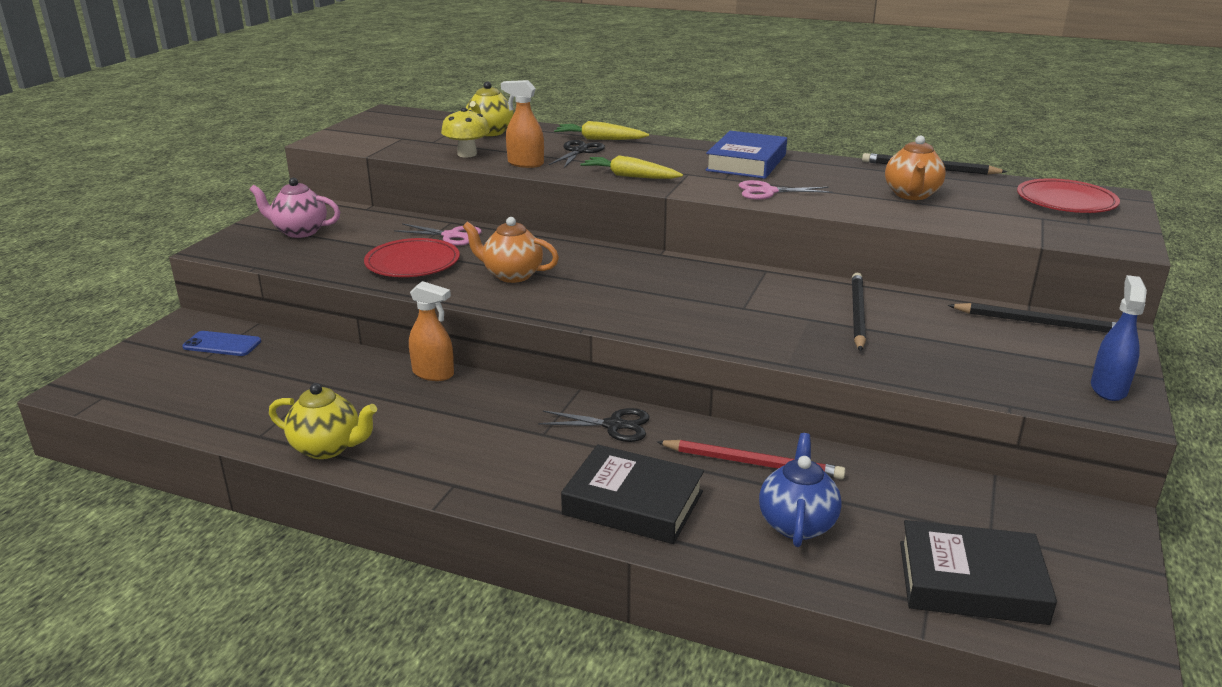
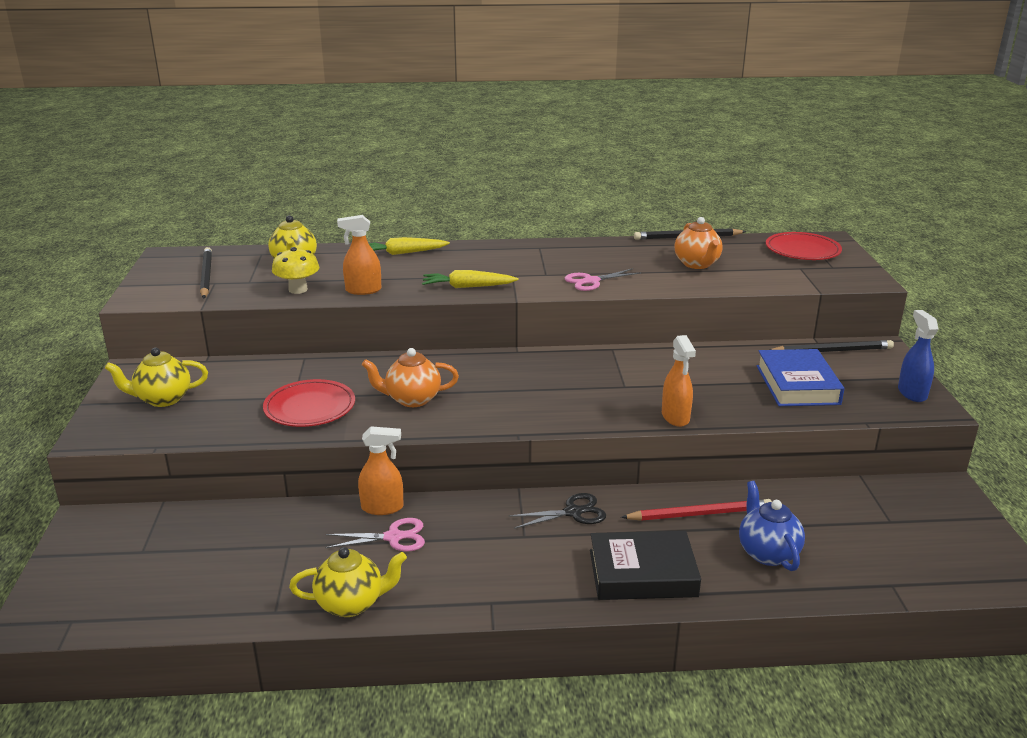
camera: 25 degrees left, 0 degrees up
blue phone [182,331,261,356] -> none
pink teapot [249,178,340,238] -> yellow teapot [105,348,208,407]
pink scissors [394,223,482,246] -> pink scissors moved to [325,518,425,552]
black scissors [548,140,605,168] -> none
blue book [705,131,787,179] -> blue book moved to [757,349,844,406]
black pencil [852,273,866,351] -> black pencil moved to [200,247,212,299]
black book [900,520,1057,625] -> none
none -> orange spray bottle [662,335,696,427]

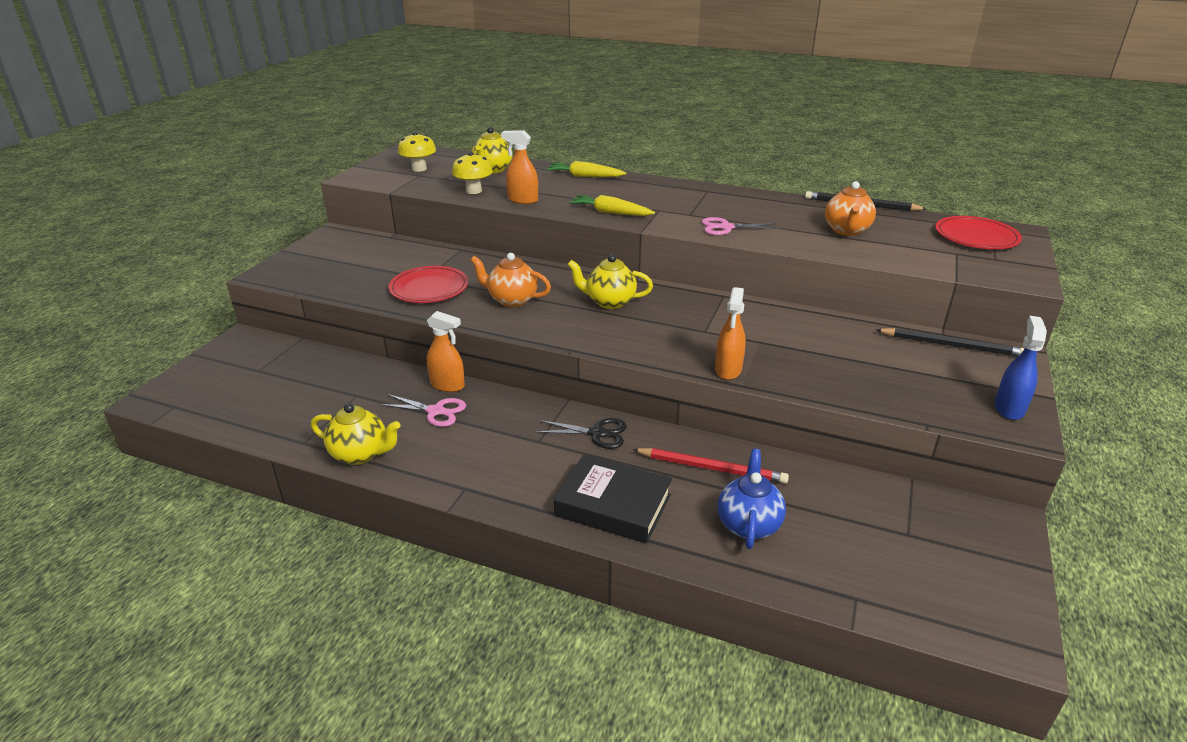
camera: 25 degrees right, 5 degrees up
yellow teapot [105,348,208,407] -> yellow teapot moved to [567,254,653,309]
black pencil [200,247,212,299] -> yellow mushroom [398,132,436,172]
blue book [757,349,844,406] -> none

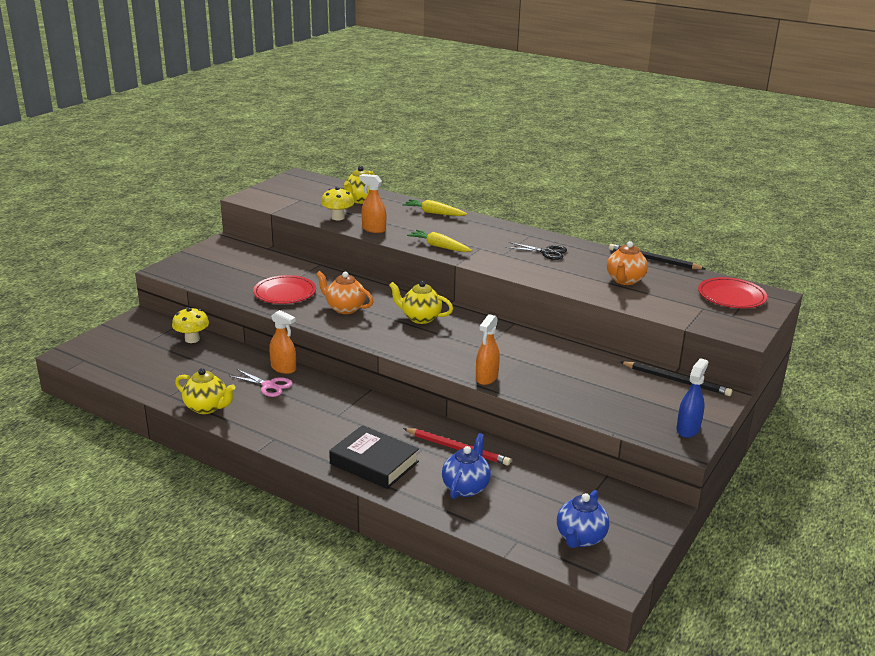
camera: 10 degrees right, 5 degrees down
yellow mushroom [398,132,436,172] -> yellow mushroom moved to [172,307,209,343]
black scissors [535,418,627,449] -> black scissors moved to [505,242,567,260]
pink scissors [702,217,780,235] -> none
none -> blue teapot [557,490,609,548]

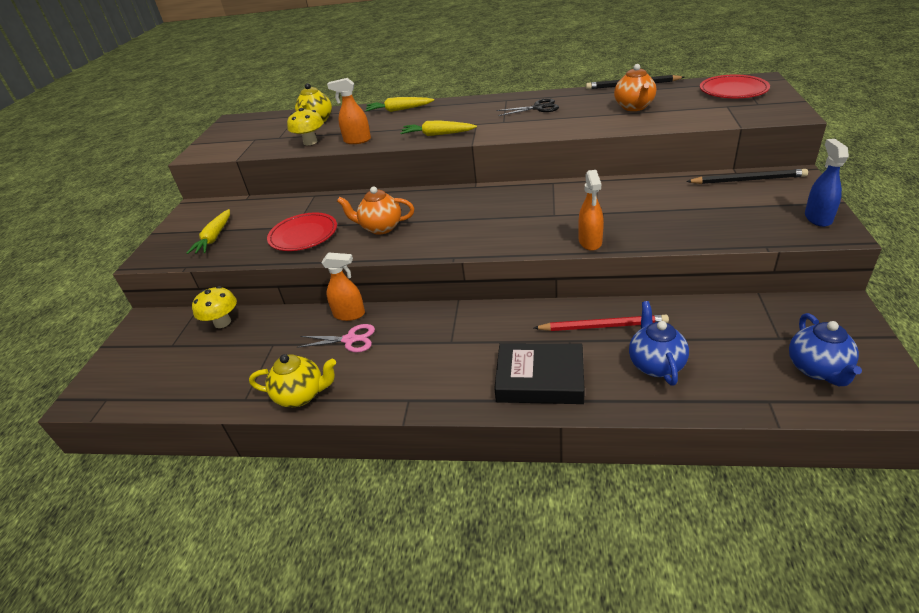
camera: 20 degrees left, 10 degrees up
yellow teapot [389,281,453,324] -> none
none -> yellow carrot [187,209,230,254]

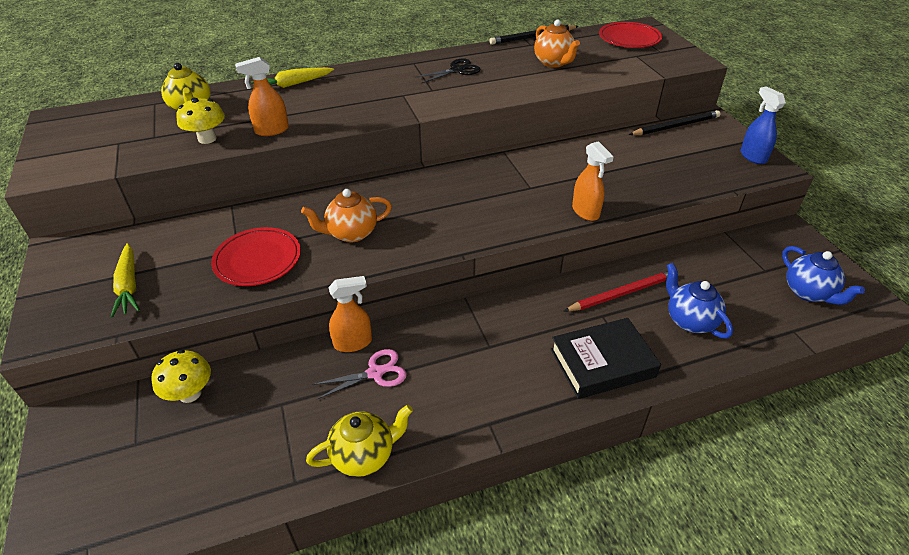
camera: 30 degrees left, 5 degrees up
yellow carrot [400,120,477,136] -> none

